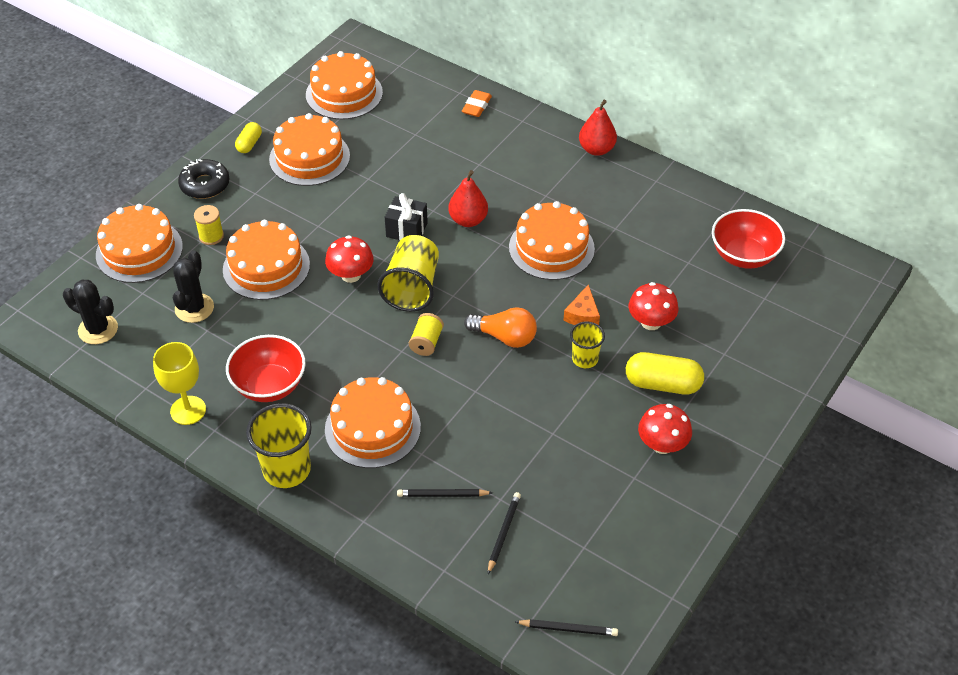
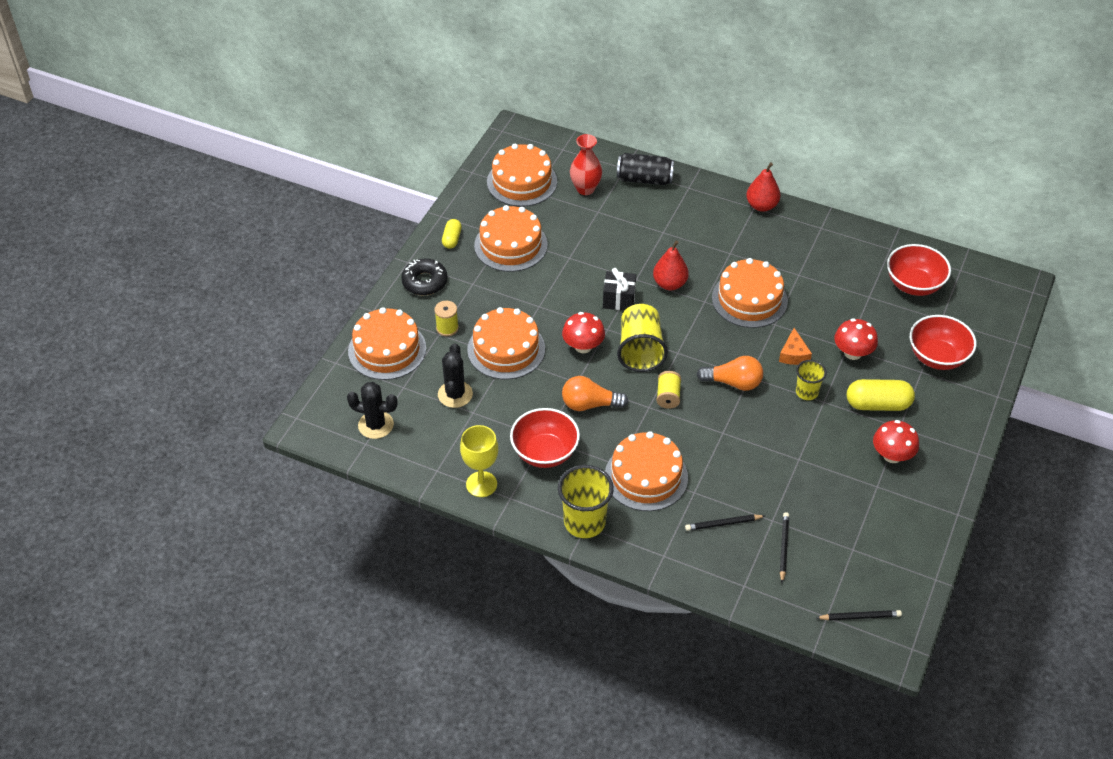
camera: 10 degrees left, 0 degrees up
orange eraser [462,90,492,117] -> black can [617,153,674,185]
none -> orange light bulb [562,376,628,411]
none -> red vase [570,134,602,195]
none -> red bowl [910,315,977,370]

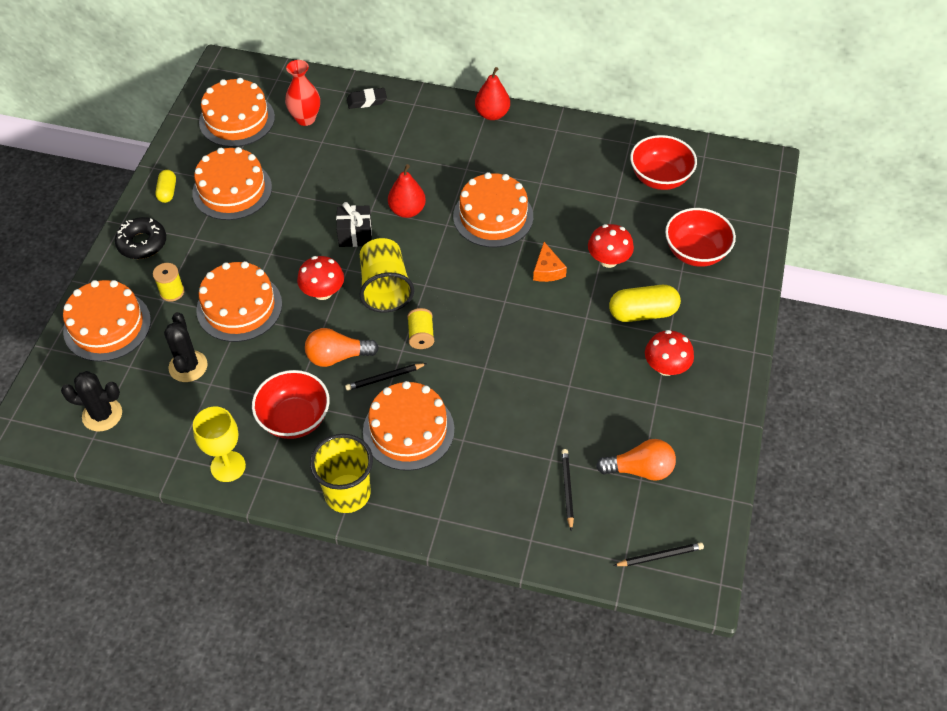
camera: 10 degrees left, 5 degrees up
black can [617,153,674,185] -> black eraser [347,88,387,109]
black pencil [685,514,765,531] -> black pencil moved to [345,363,427,391]
orange light bulb [696,356,763,391] -> orange light bulb moved to [596,439,676,481]
yellow cup [796,360,827,400] -> none

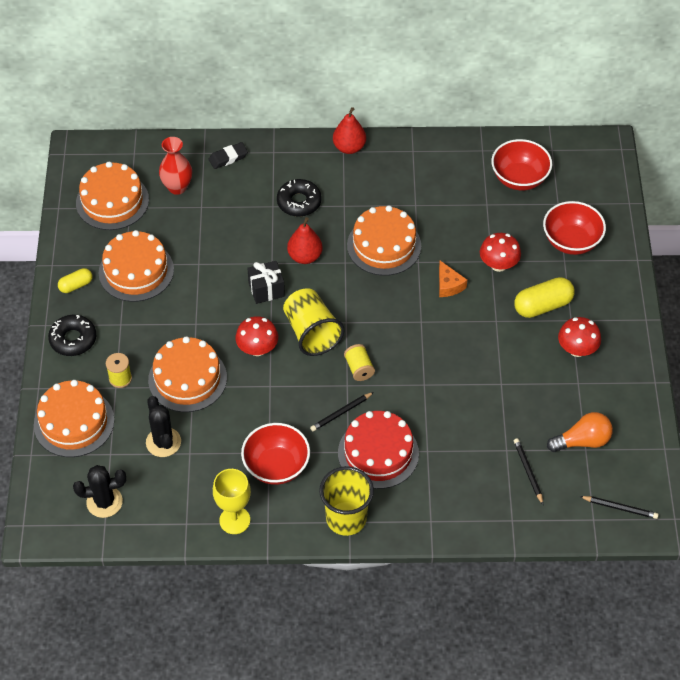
camera: 15 degrees left, 0 degrees up
yellow capsule [155,170,176,203] -> yellow capsule turned 75 degrees clockwise [58,268,92,293]
orange light bulb [305,328,379,367] -> none
orange cake [363,381,454,471] -> red cake [338,411,419,489]
black pencil [613,542,704,566] -> black pencil turned 45 degrees clockwise [579,496,659,519]
none -> black donut [277,179,322,217]

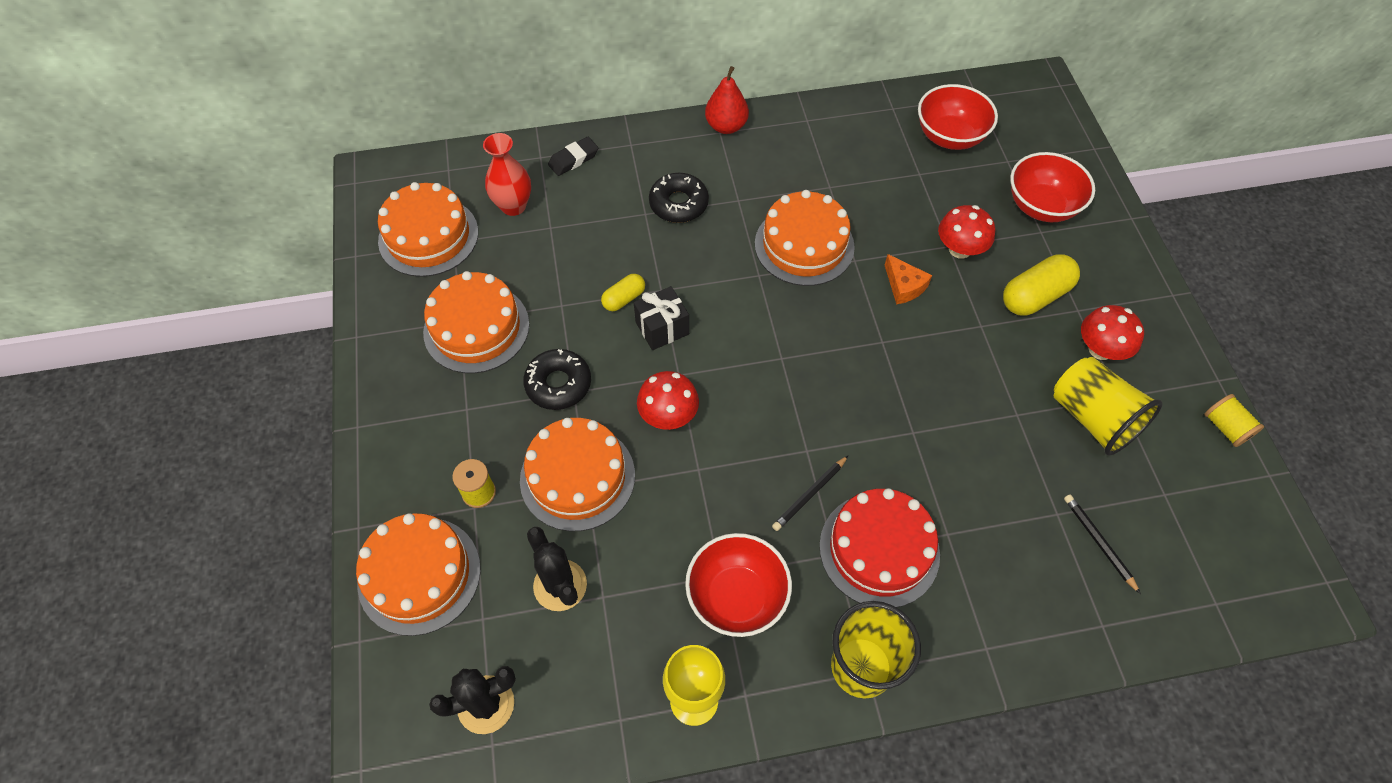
camera: 10 degrees left, 5 degrees up
black donut [48,315,96,356] -> black donut moved to [523,349,591,410]
yellow capsule [58,268,92,293] -> yellow capsule moved to [601,274,645,311]
yellow cup [283,288,344,356] -> yellow cup moved to [1054,357,1162,456]
red pear [287,217,323,264] -> none
yellow spool [344,344,375,381] -> yellow spool moved to [1204,394,1264,447]
orange light bulb [547,412,613,452] -> none
black pencil [579,496,659,519] -> none

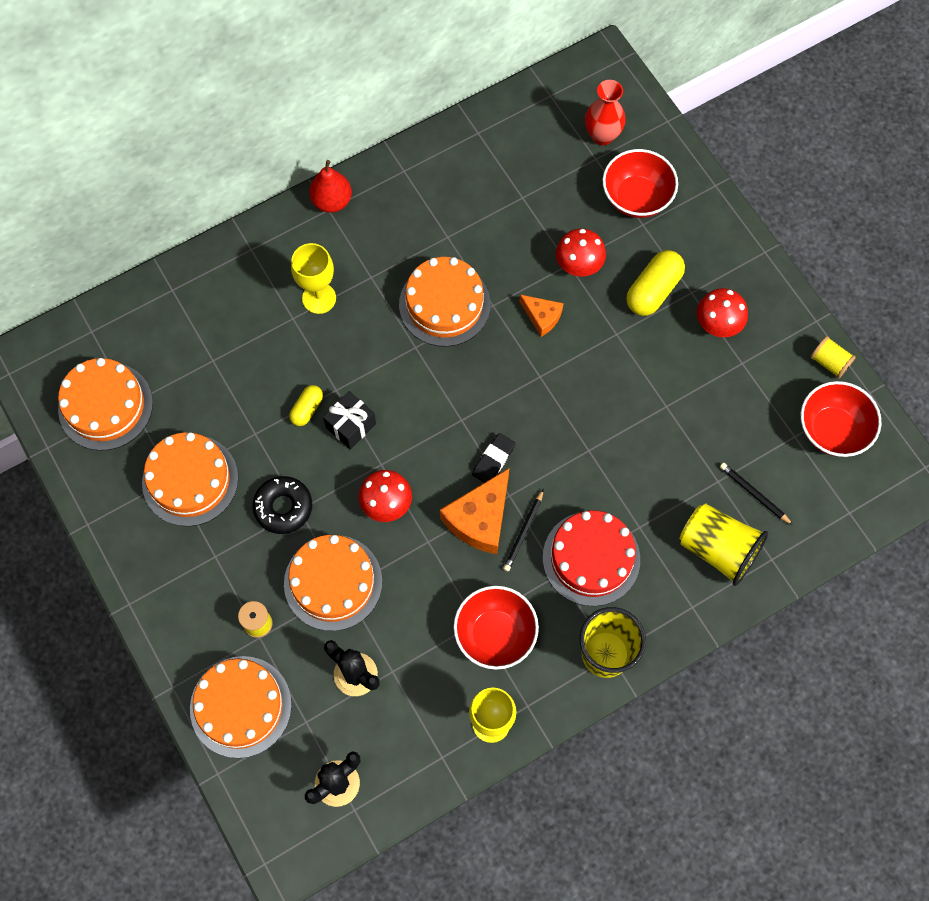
camera: 20 degrees left, 10 degrees up
red vase [483,133,531,216] -> red vase moved to [585,80,626,145]
black eraser [548,137,598,176] -> black eraser moved to [472,433,516,483]
black donut [649,173,709,223] -> yellow goblet [291,243,336,314]
red bowl [918,84,998,150] -> red bowl moved to [801,381,881,457]
yellow cup [1054,357,1162,456] -> yellow cup moved to [679,504,768,586]
none -> orange cheese [440,468,509,554]

